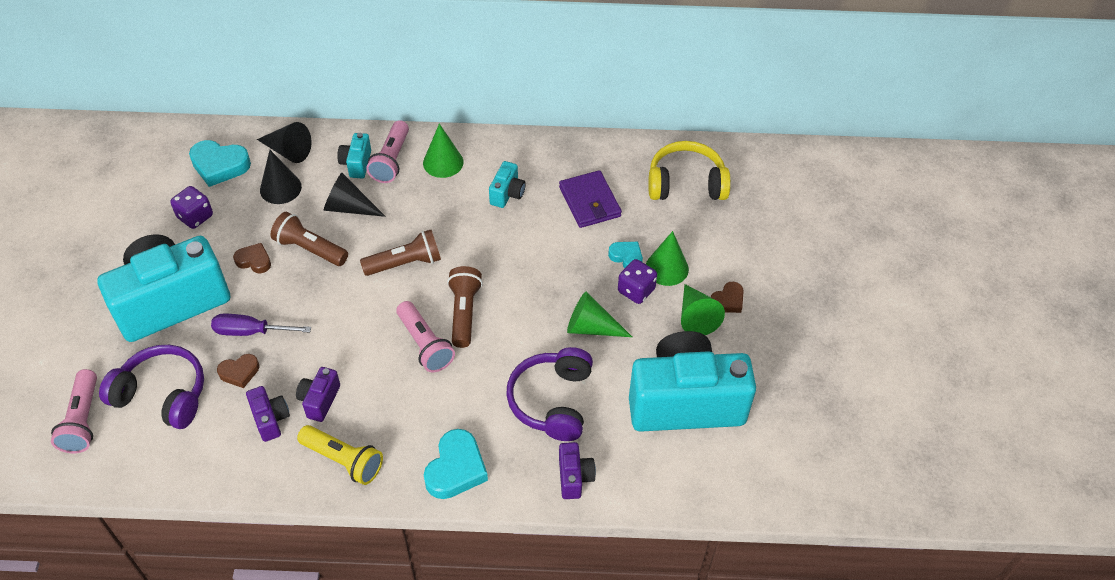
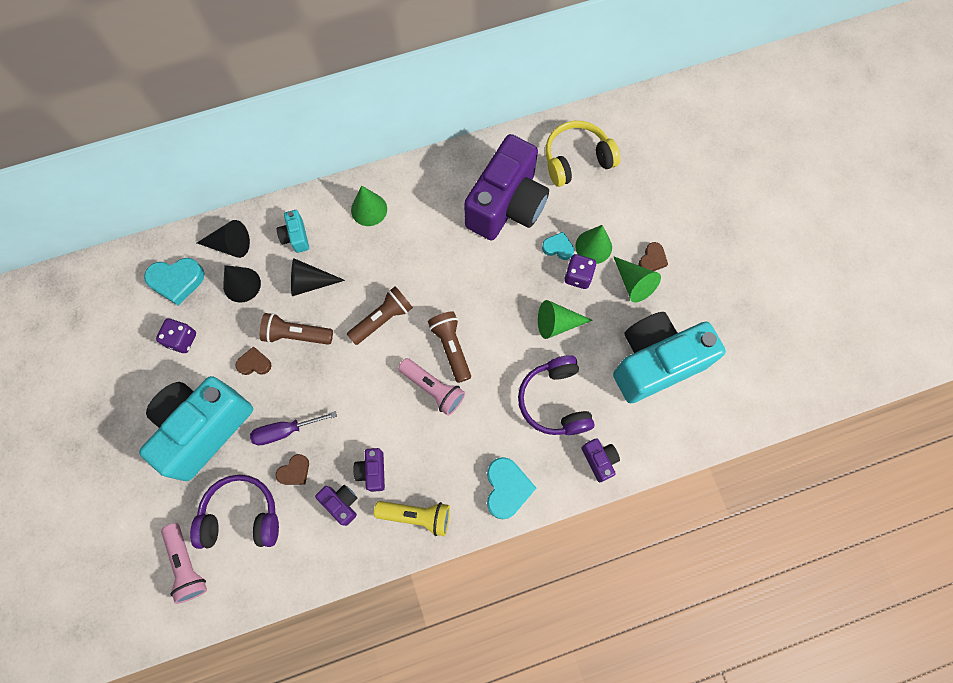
camera: 20 degrees left, 20 degrees up
pink flashlight [366,120,409,183] -> none
turquoise camera [489,161,526,208] -> none
purple wallet [559,170,622,228] -> purple camera [464,134,549,240]

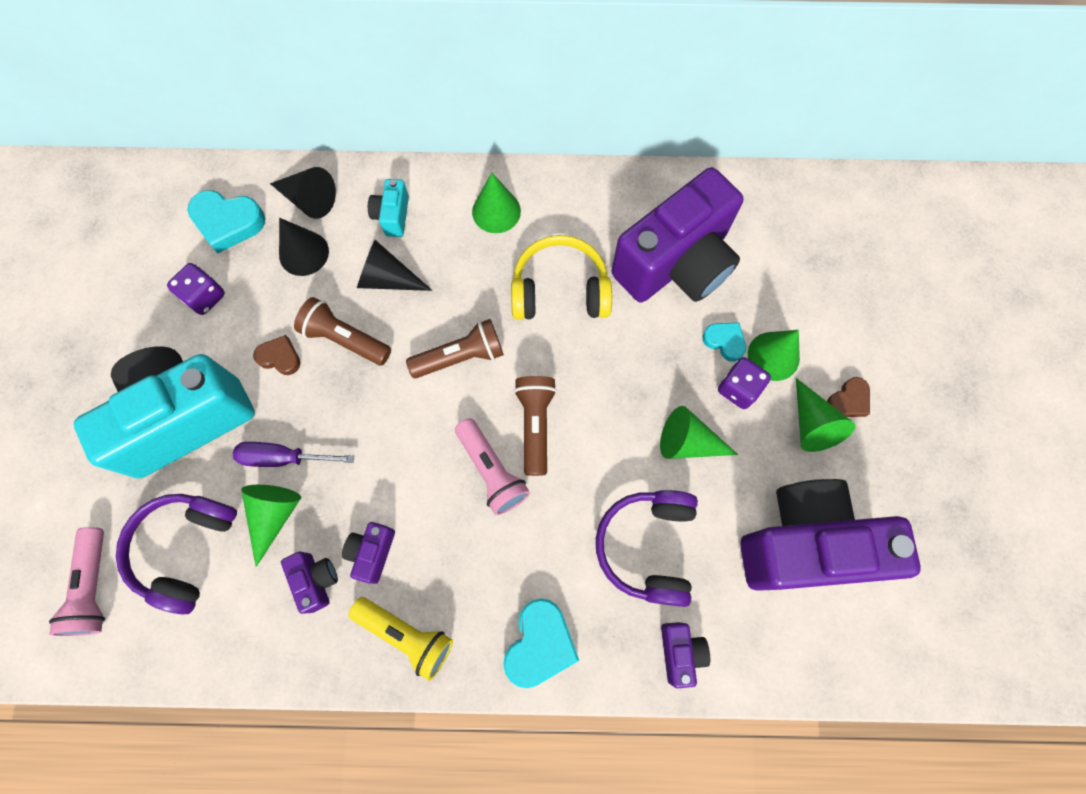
camera: 20 degrees right, 0 degrees up
purple headphones [190,475,279,549] -> purple headphones turned 90 degrees counterclockwise [116,494,237,614]
brown heart [276,454,309,485] -> green cone [241,485,301,567]
yellow headphones [545,121,620,187] -> yellow headphones moved to [511,235,612,320]
turquoise camera [613,312,726,403] -> purple camera [740,479,921,591]

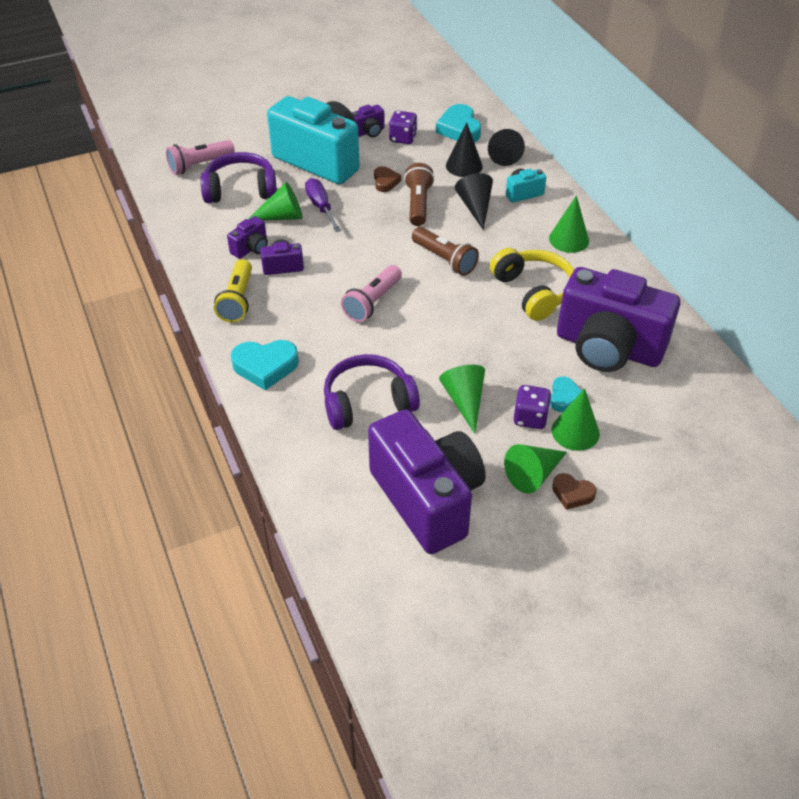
camera: 65 degrees right, 25 degrees down
brown flashlight [514,376,557,476] -> none
purple camera [661,622,710,688] -> purple camera moved to [352,105,385,137]

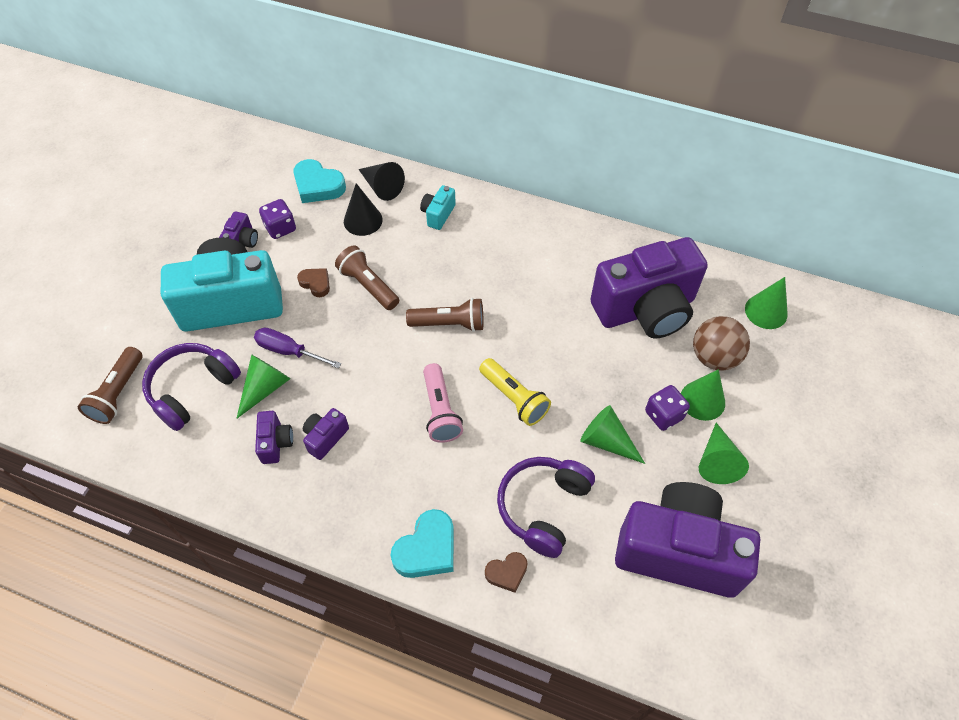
camera: 45 degrees left, 10 degrees up
pink flashlight [166,140,235,175] -> brown flashlight [78,347,142,424]
yellow flashlight [214,259,252,323] -> yellow flashlight moved to [479,358,551,426]
black cone [455,173,493,230] -> none
yellow headphones [490,248,574,321] -> none
green cone [549,195,589,253] -> green cone moved to [745,277,788,329]
turquoise heart [550,376,582,412] -> none
brown heart [552,473,597,510] -> brown heart moved to [485,552,528,593]
none -> brown ball [693,316,750,371]

